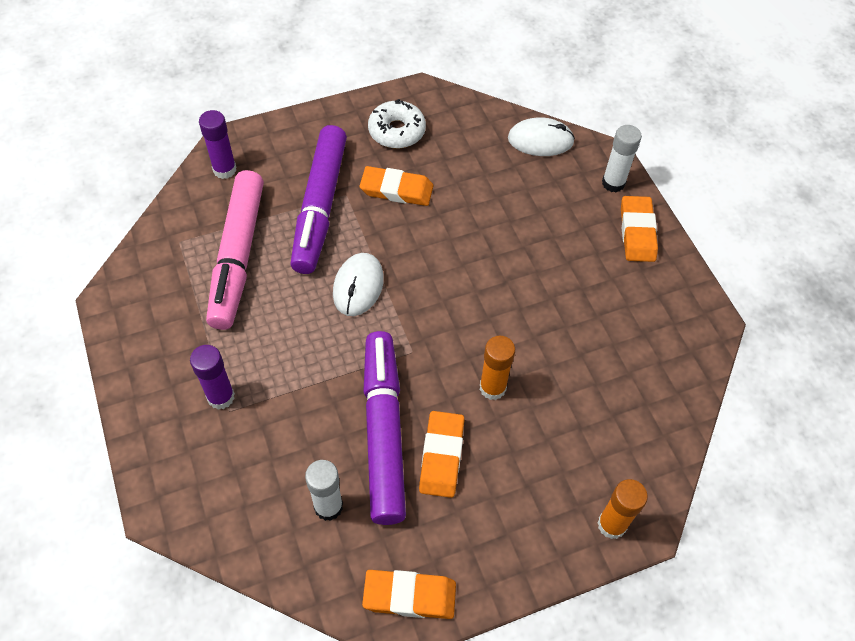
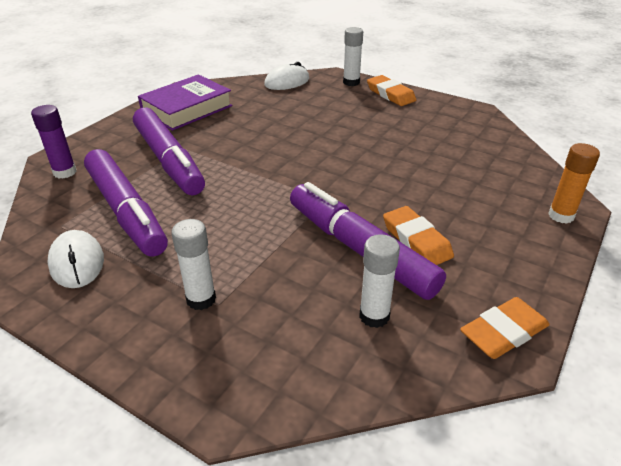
camera: 35 degrees left, 20 degrees down
purple glue stick [190,345,235,409] -> white glue stick [171,219,216,310]
pink marker [206,170,264,330] -> purple marker [84,149,168,257]
white mouse [333,253,384,316] -> white mouse moved to [47,230,104,288]
orange eraser [360,166,433,206] -> none
white donut [368,99,426,148] -> purple book [138,74,233,131]
orange glue stick [480,336,515,400] -> none

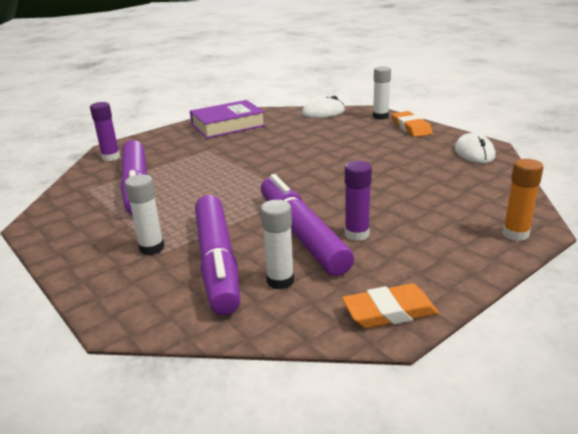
camera: 20 degrees right, 10 degrees down
white mouse [47,230,104,288] -> white mouse moved to [455,133,496,164]
purple marker [133,108,205,195] -> purple marker moved to [195,195,240,315]
orange eraser [383,206,454,265] -> purple glue stick [345,161,372,241]

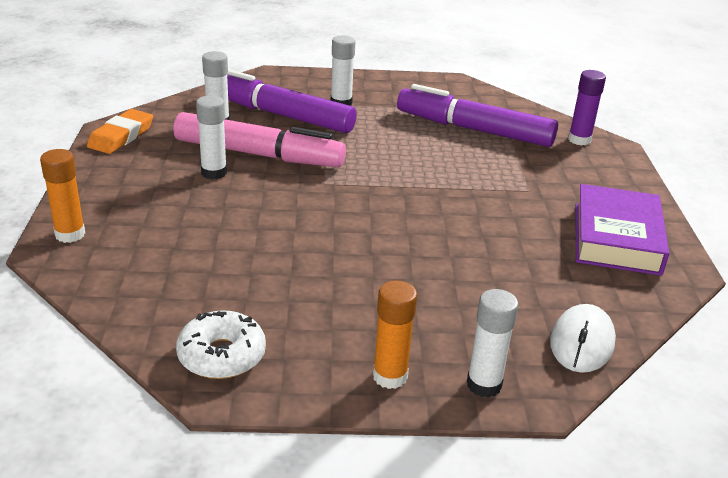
camera: 125 degrees right, 5 degrees up
purple marker [261,174,354,276] -> pink marker [173,112,346,167]
purple glue stick [345,161,372,241] -> white glue stick [196,95,227,179]
orange eraser [392,111,433,137] -> orange glue stick [373,280,417,389]
white mouse [455,133,496,164] -> white donut [176,310,266,379]

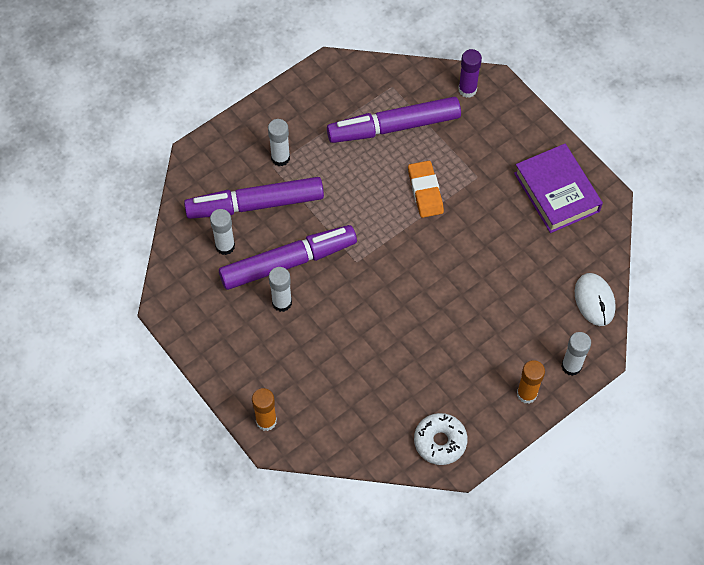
camera: 35 degrees left, 30 degrees up
orange eraser [87,109,153,154] -> orange eraser moved to [408,161,444,218]
pink marker [173,112,346,167] -> purple marker [219,225,357,290]

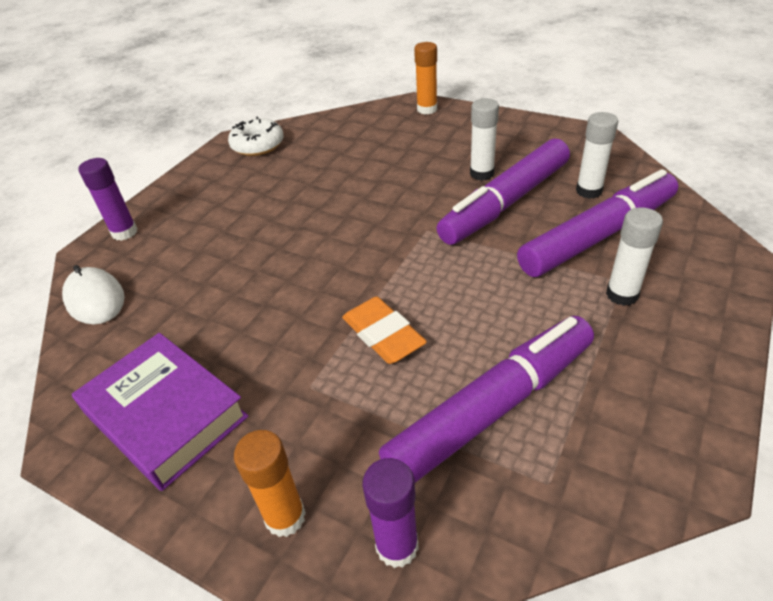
camera: 160 degrees right, 20 degrees down
orange glue stick [517,360,545,404] -> orange glue stick moved to [234,430,306,537]
white glue stick [561,332,591,376] -> purple glue stick [78,158,137,241]

